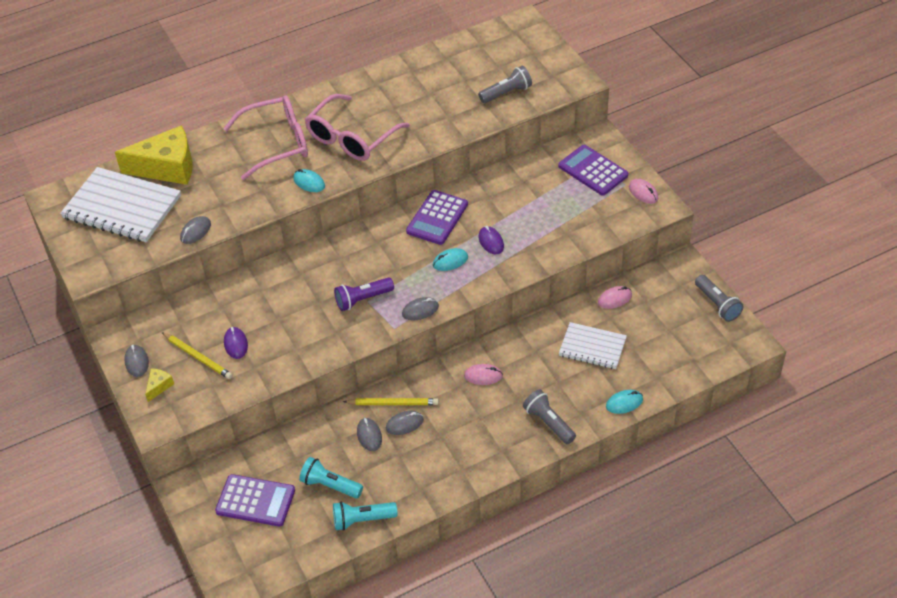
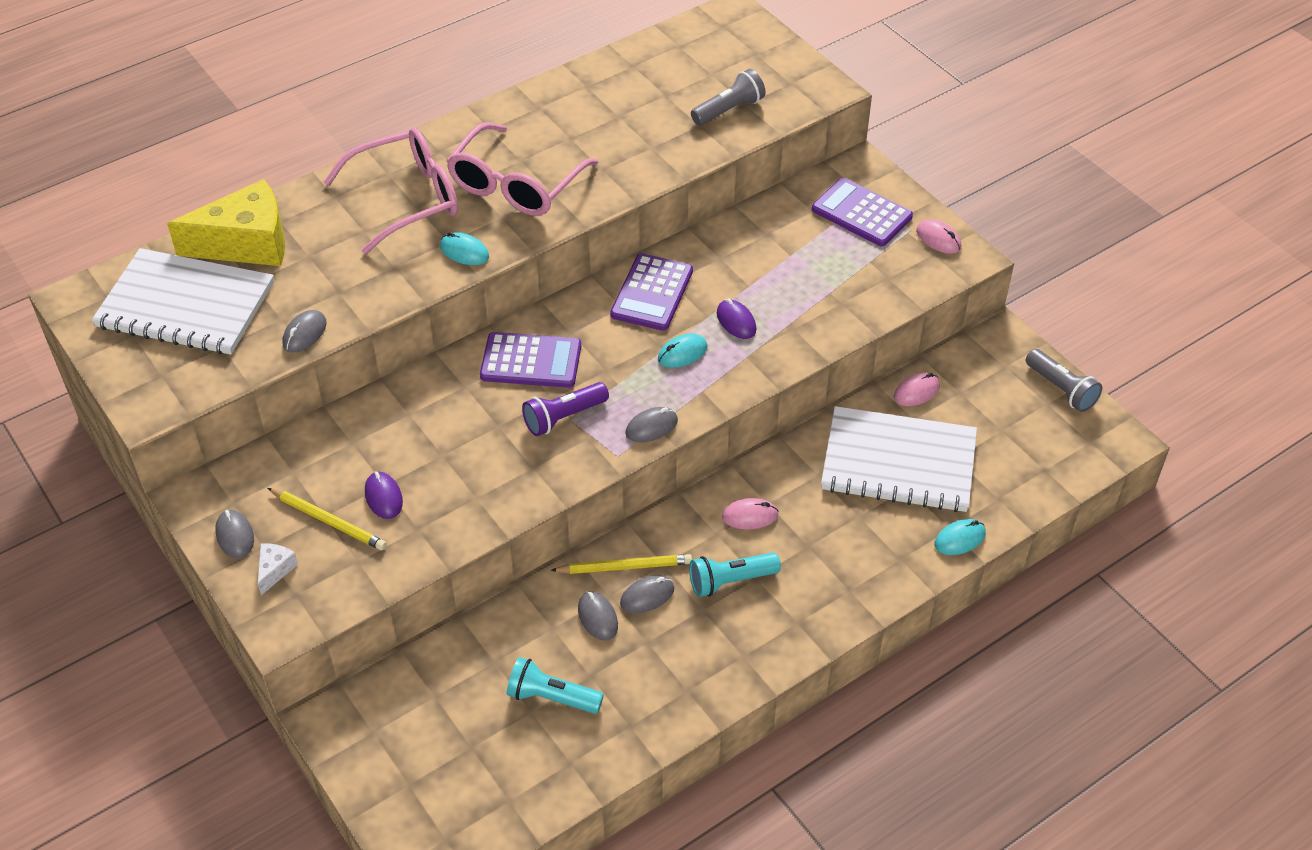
camera: 10 degrees left, 0 degrees up
yellow cheese [145,368,174,402] -> white cheese [258,543,298,595]
purple calculator [215,474,295,527] -> purple calculator moved to [480,332,581,388]
turquoise flashlight [333,502,398,531] -> turquoise flashlight moved to [689,552,781,597]
grey flashlight [523,389,576,444] -> none
white notebook [559,322,627,369] -> white notebook [821,406,977,512], size x1.69

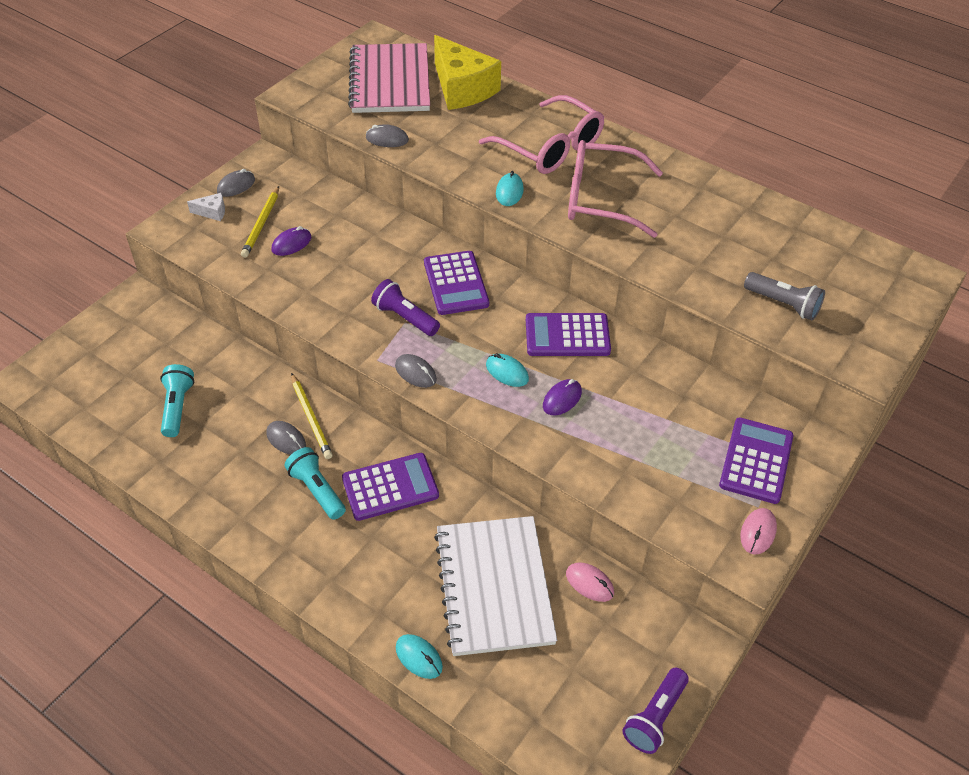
camera: 70 degrees right, 0 degrees up
white notebook [92,248,274,355] -> pink notebook [348,43,430,113]
grey mouse [578,591,618,641] -> none
pink mouse [722,498,779,529] -> purple calculator [342,453,439,521]
grey flashlight [1026,349,1102,412] -> purple flashlight [622,668,689,754]

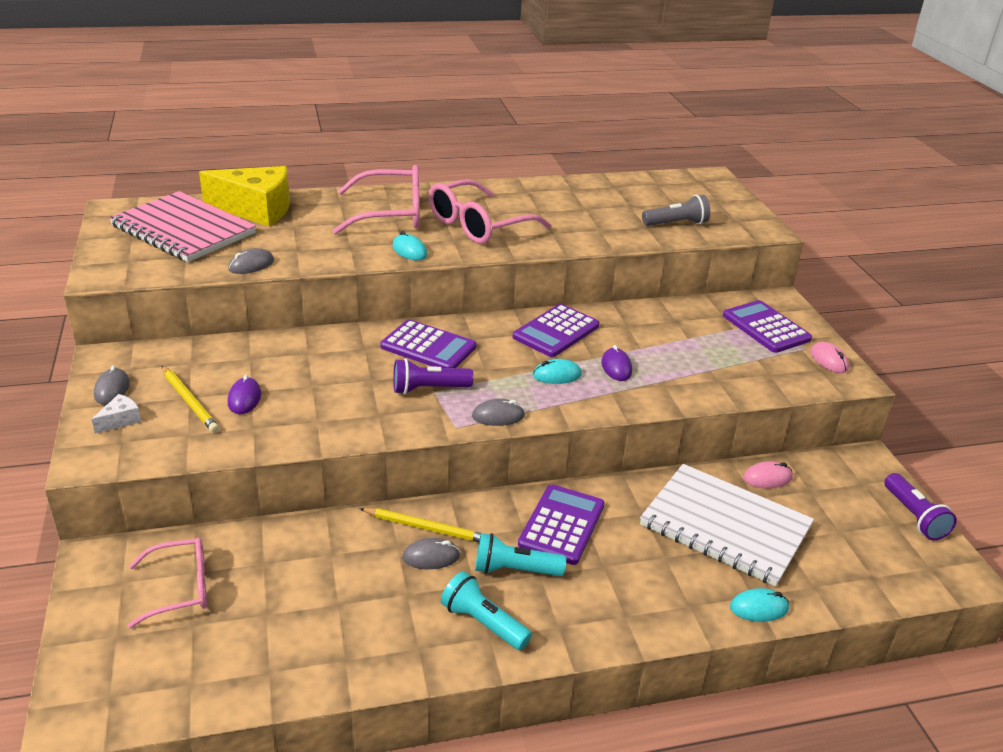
camera: 50 degrees left, 15 degrees down
turquoise flashlight [160,364,194,437] -> turquoise flashlight moved to [441,571,532,650]
none -> pink glasses [127,538,207,628]

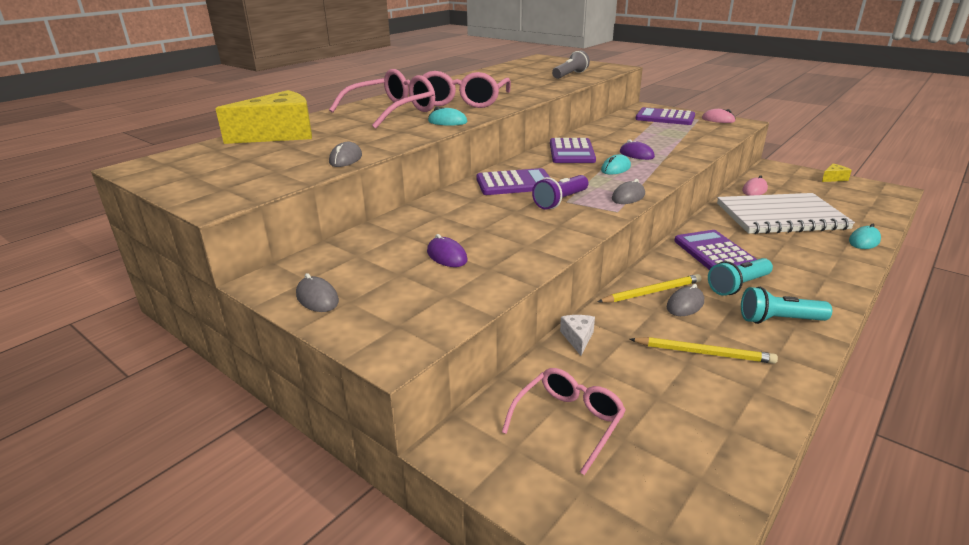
camera: 35 degrees left, 5 degrees down
white cheese [92,394,141,434] -> white cheese moved to [560,315,595,356]
pink notebook [109,191,256,262] -> none
yellow pencil [162,366,219,433] -> yellow pencil moved to [630,337,778,364]
purple flashlight [884,473,957,541] -> yellow cheese [822,164,852,182]

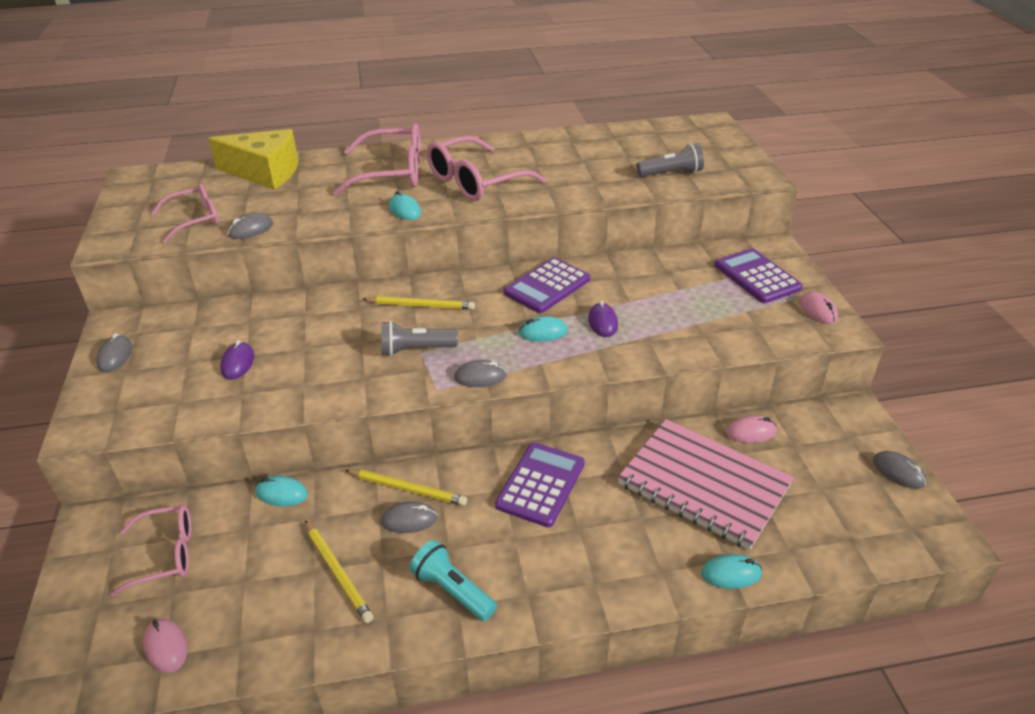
camera: 40 degrees right, 10 degrees up
purple calculator [476,168,550,195] -> yellow pencil [363,296,475,310]
purple flashlight [532,175,588,210] -> grey flashlight [381,321,458,356]
white cheese [560,315,595,356] -> turquoise mouse [255,475,308,506]
turquoise flashlight [708,258,773,296] -> none
white notebook [717,193,855,234] -> pink notebook [618,419,794,550]
yellow cheese [822,164,852,182] -> grey mouse [873,451,926,489]
none -> pink mouse [143,618,188,673]
none -> pink glasses [151,184,219,243]

